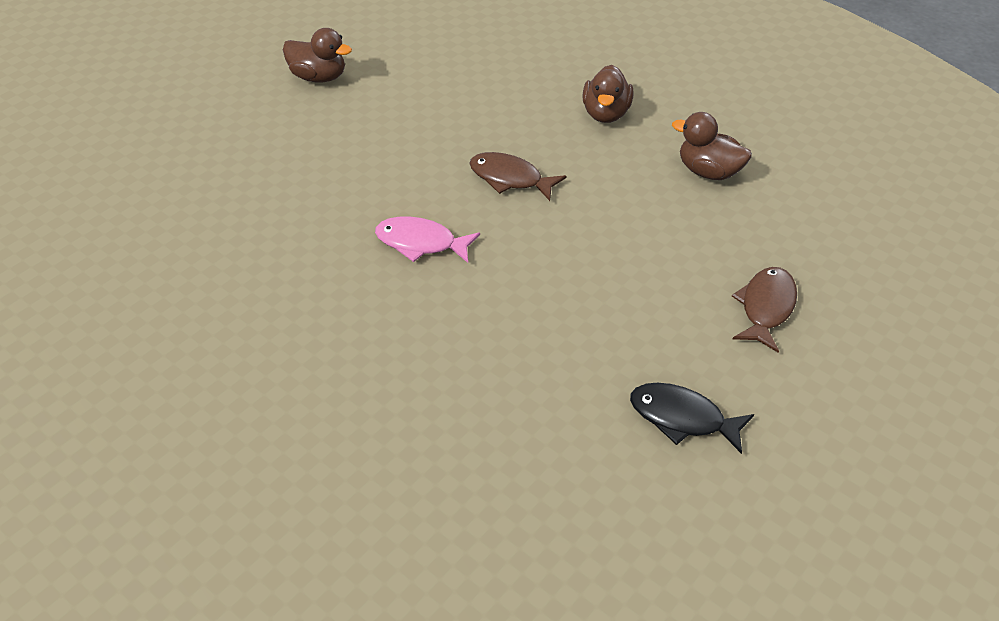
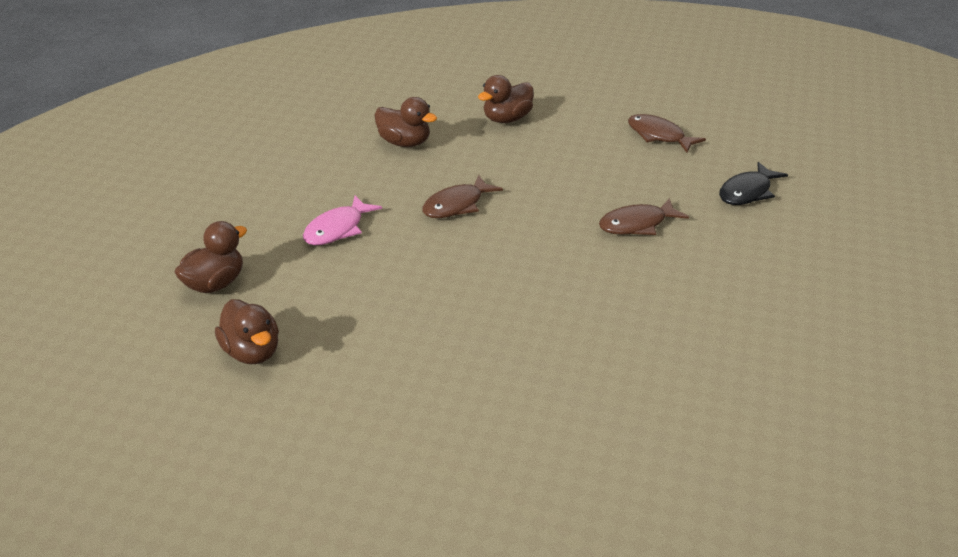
camera: 70 degrees left, 10 degrees down
pink fish [375,217,480,263] -> pink fish moved to [303,196,382,245]
none -> brown duck [215,299,279,364]
none -> brown fish [599,198,689,235]

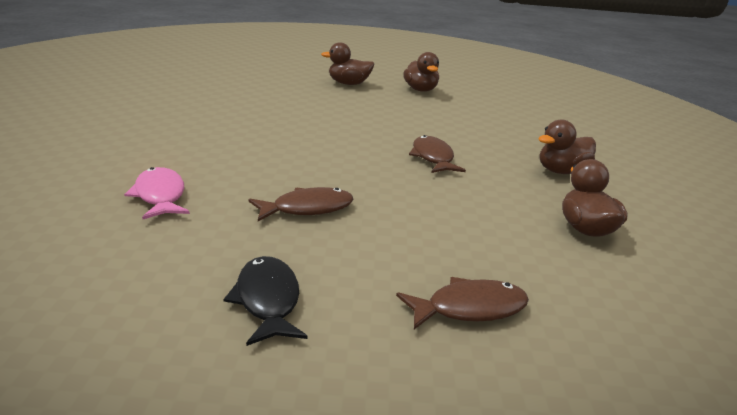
camera: 120 degrees right, 10 degrees down
pink fish [303,196,382,245] -> pink fish moved to [124,167,190,219]
brown fish [599,198,689,235] -> brown fish turned 60 degrees clockwise [249,187,353,221]

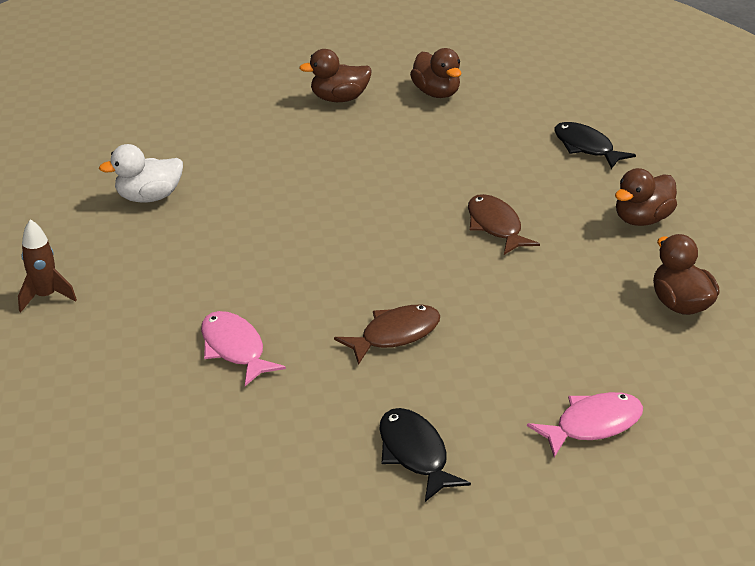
camera: 10 degrees left, 10 degrees up
brown fish [396,277,529,329] -> pink fish [527,392,643,458]
none -> brown rocket [18,219,77,312]
none -> white duck [99,144,183,203]
none -> black fish [554,122,636,169]

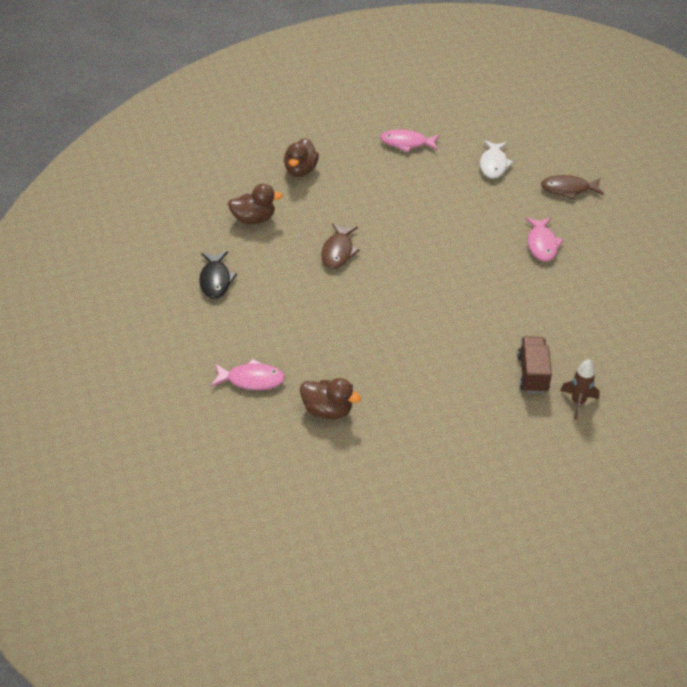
camera: 145 degrees left, 10 degrees up
brown rocket [18,219,77,312] -> brown rocket moved to [560,359,600,419]
white duck [99,144,183,203] -> brown truck [517,336,552,393]
brown fish [334,304,440,365] -> brown fish moved to [541,175,604,200]
black fish [380,408,471,502] -> white fish [480,140,514,179]
brown duck [410,48,462,98] -> pink fish [211,359,285,390]

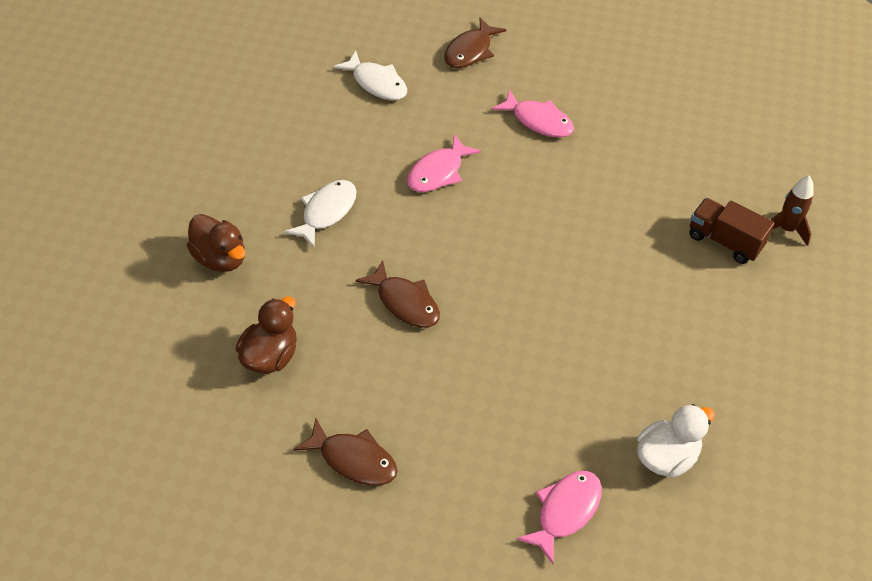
camera: 60 degrees left, 5 degrees up
black fish [199,251,237,299] -> brown fish [294,418,398,486]
brown duck [300,378,361,419] -> white duck [637,404,715,478]
pink fish [380,130,440,153] -> pink fish moved to [407,134,481,192]
none -> white fish [284,180,356,248]

